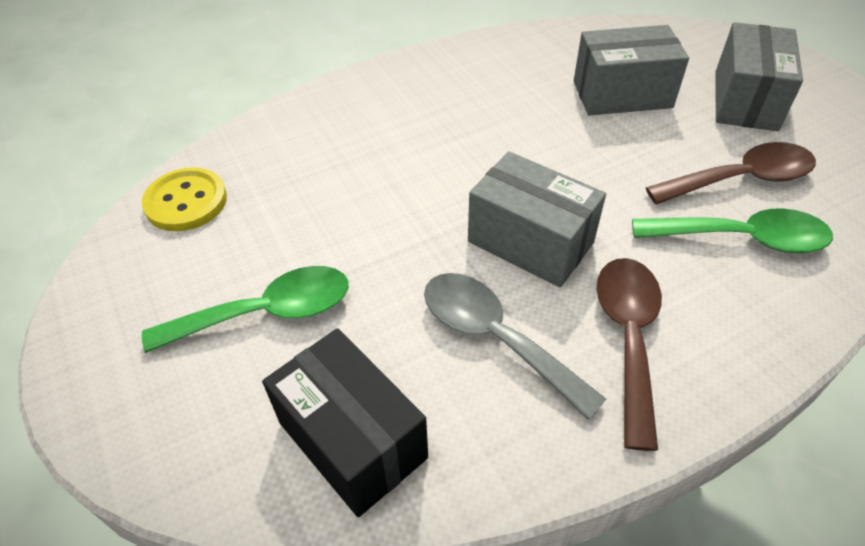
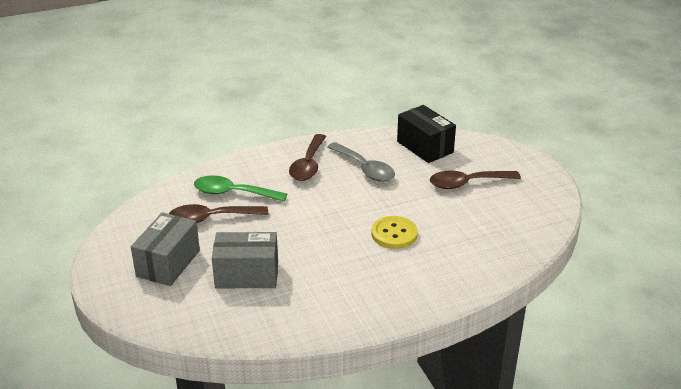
camera: 175 degrees left, 15 degrees down
yellow button [142,168,227,231] -> yellow button moved to [371,216,418,249]
green spoon [142,266,349,353] -> brown spoon [430,171,521,189]
grey box [468,151,606,287] -> none

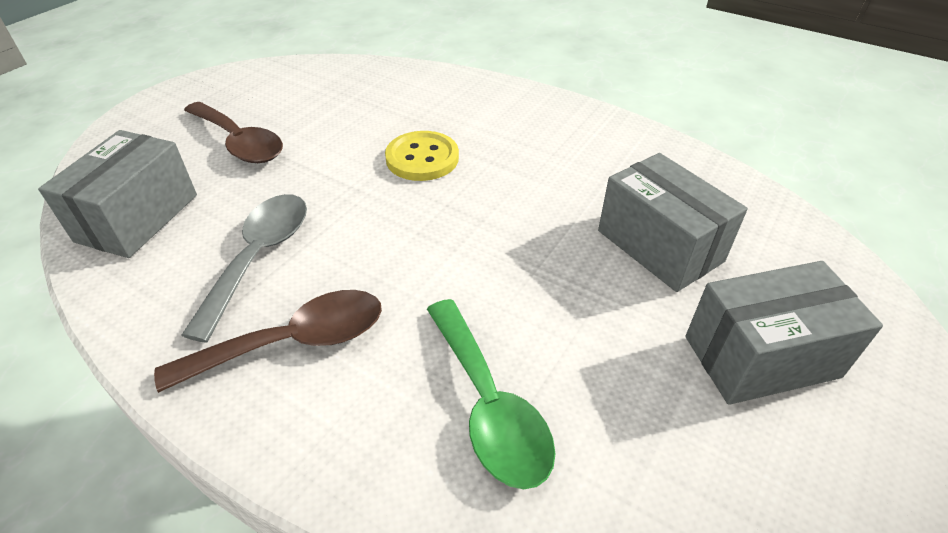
camera: 125 degrees left, 10 degrees up
brown spoon [169,204,268,223] -> none
black box [397,105,456,163] -> grey box [38,130,197,258]

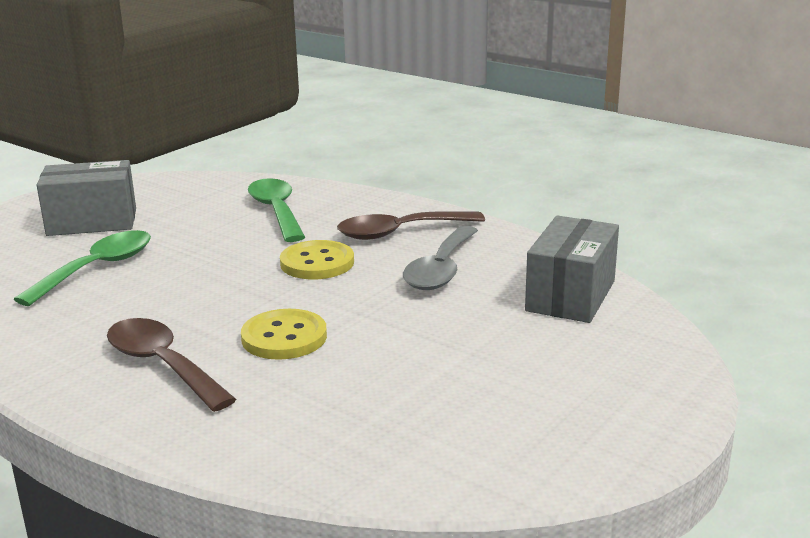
camera: 175 degrees left, 20 degrees down
brown spoon [184,102,283,163] -> brown spoon moved to [107,318,236,412]
grey box [598,153,748,292] -> green spoon [14,230,151,306]
none -> yellow button [280,240,354,279]

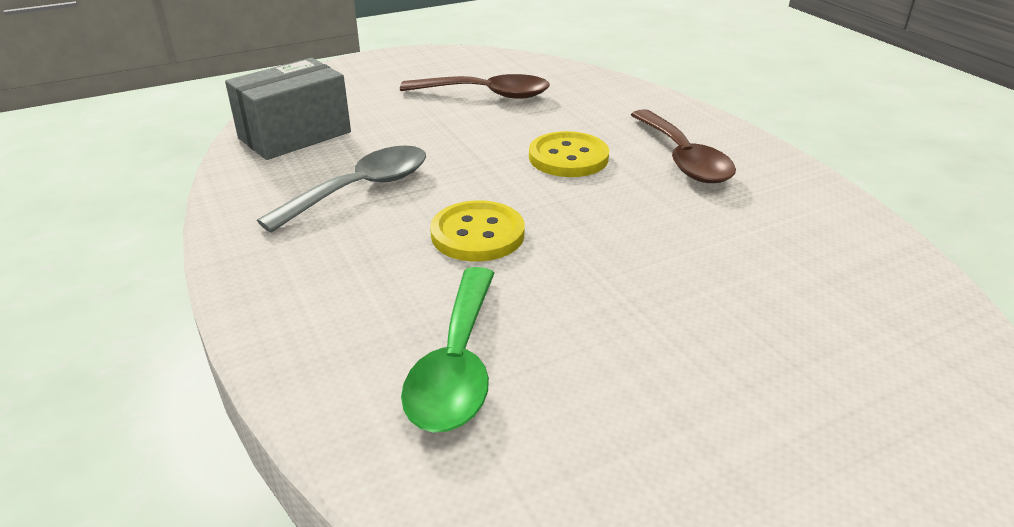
camera: 155 degrees left, 10 degrees up
green spoon [14,230,151,306] -> none
grey box [37,160,136,236] -> none
brown spoon [337,212,485,240] -> brown spoon moved to [400,74,550,99]

